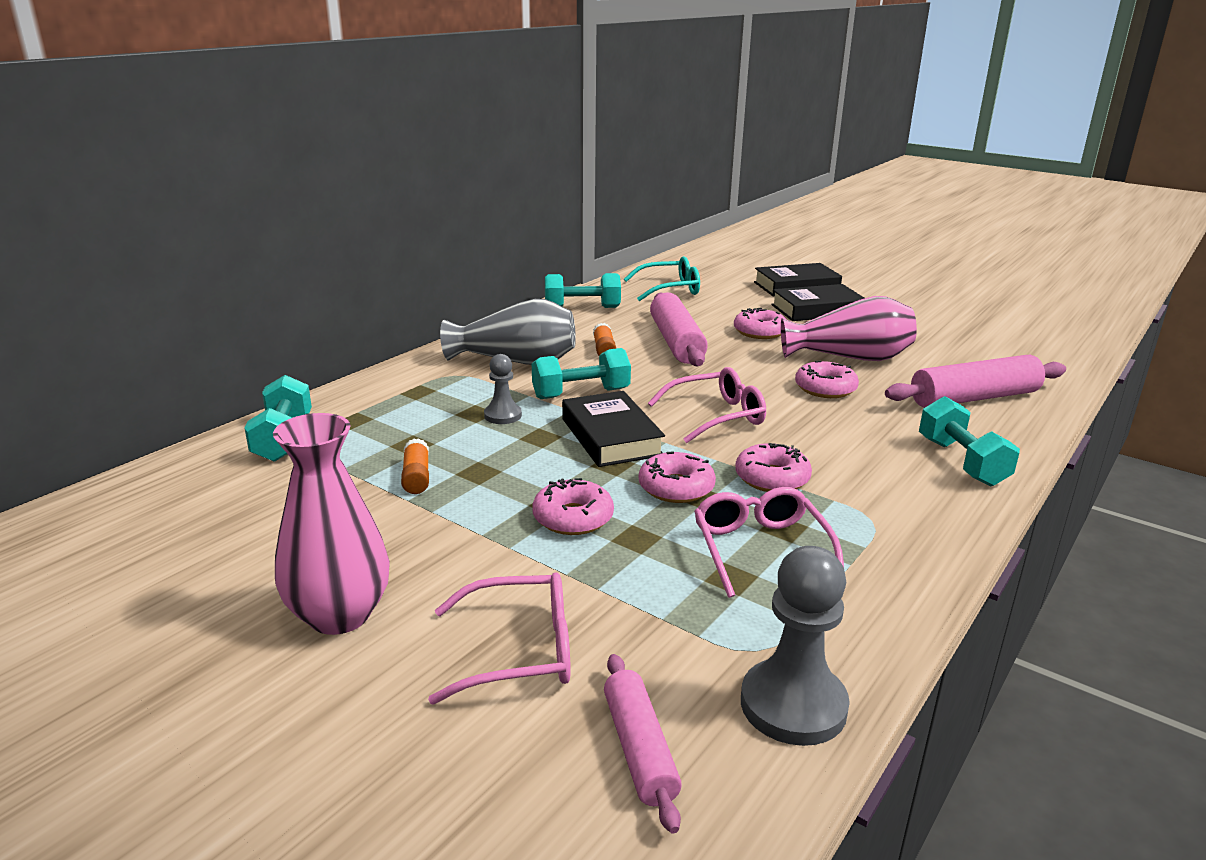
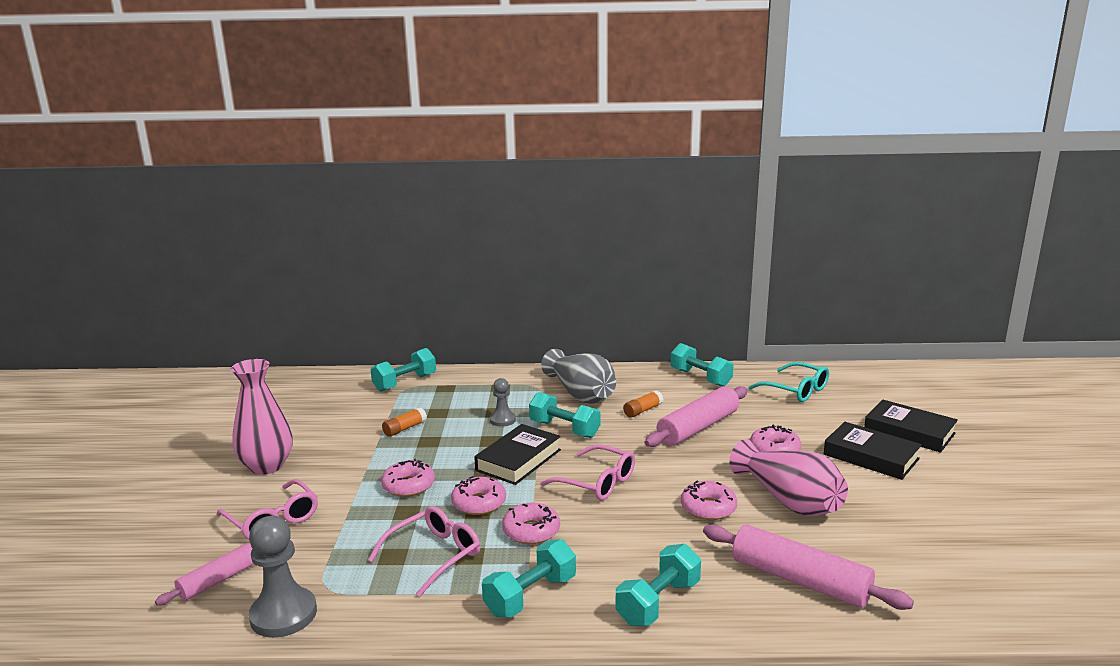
camera: 55 degrees right, 5 degrees down
none -> turquoise dumbbell [482,539,576,617]

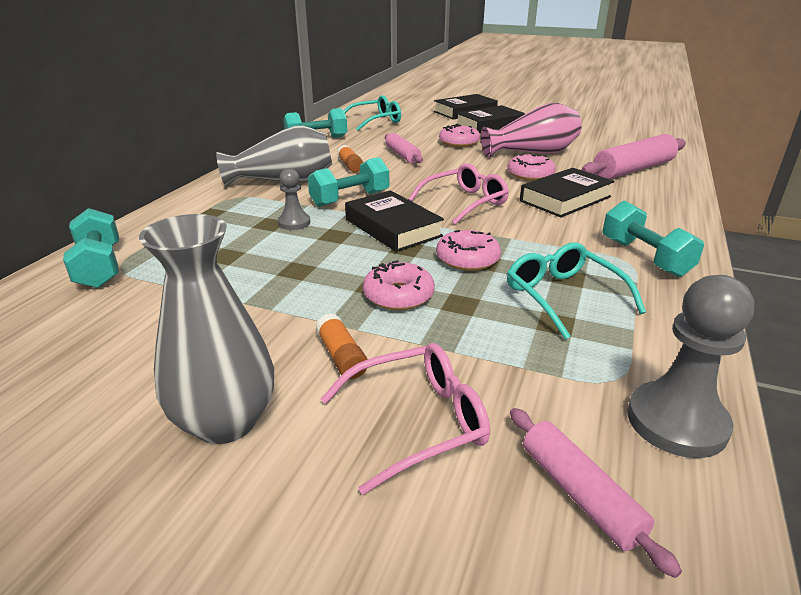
camera: 70 degrees left, 10 degrees up
pink vase [231,359,293,475] -> grey vase [139,214,274,444]
pink glasses [368,506,480,597] -> turquoise glasses [507,242,646,340]
orange glue stick [382,407,427,437] -> orange glue stick moved to [316,313,368,379]
pink donut [502,503,560,544] -> none
turquoise dumbbell [616,544,701,626] -> none
pink rolling pin [645,386,748,447] -> pink rolling pin [385,133,423,163], size x0.60
none -> black book [520,168,614,217]

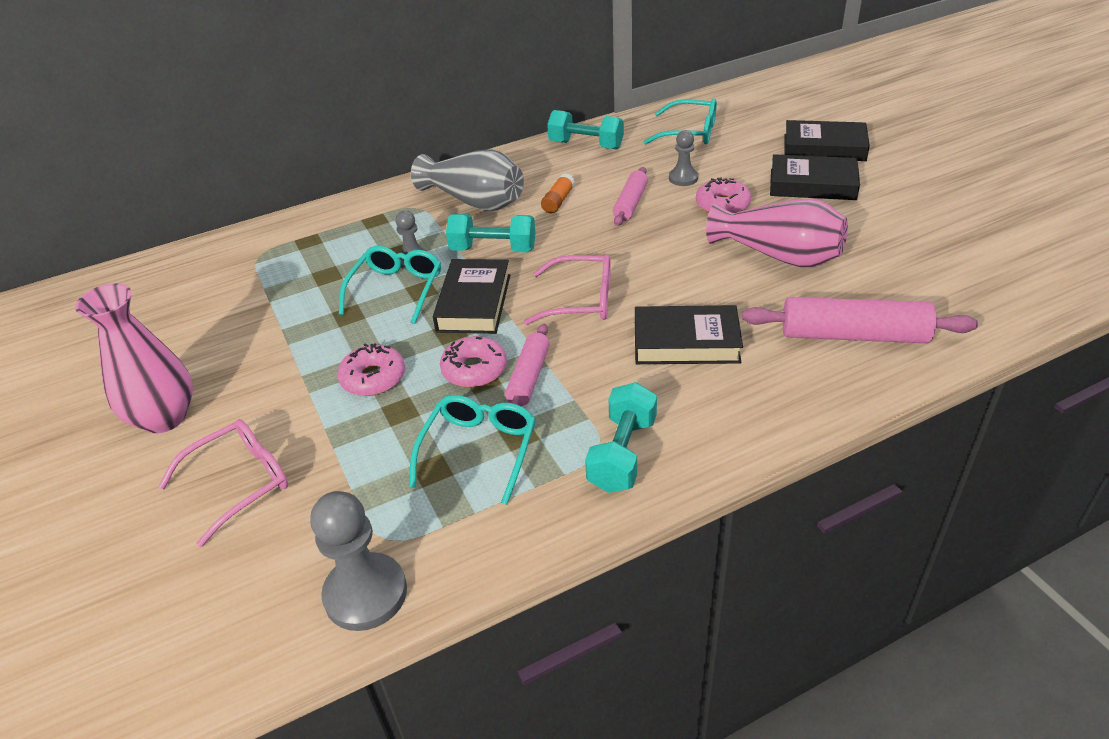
camera: 45 degrees right, 10 degrees up
turquoise dumbbell [63,208,119,288] -> none
grey vase [139,214,274,444] -> pink vase [75,283,193,433]
orange glue stick [316,313,368,379] -> none
pink glasses [321,343,490,495] -> pink glasses turned 60 degrees counterclockwise [158,419,288,547]
pink donut [507,154,556,181] -> none
pink rolling pin [510,408,682,578] -> pink rolling pin moved to [505,324,550,406]
none -> turquoise glasses [339,246,441,324]
none -> grey pawn [669,130,698,186]

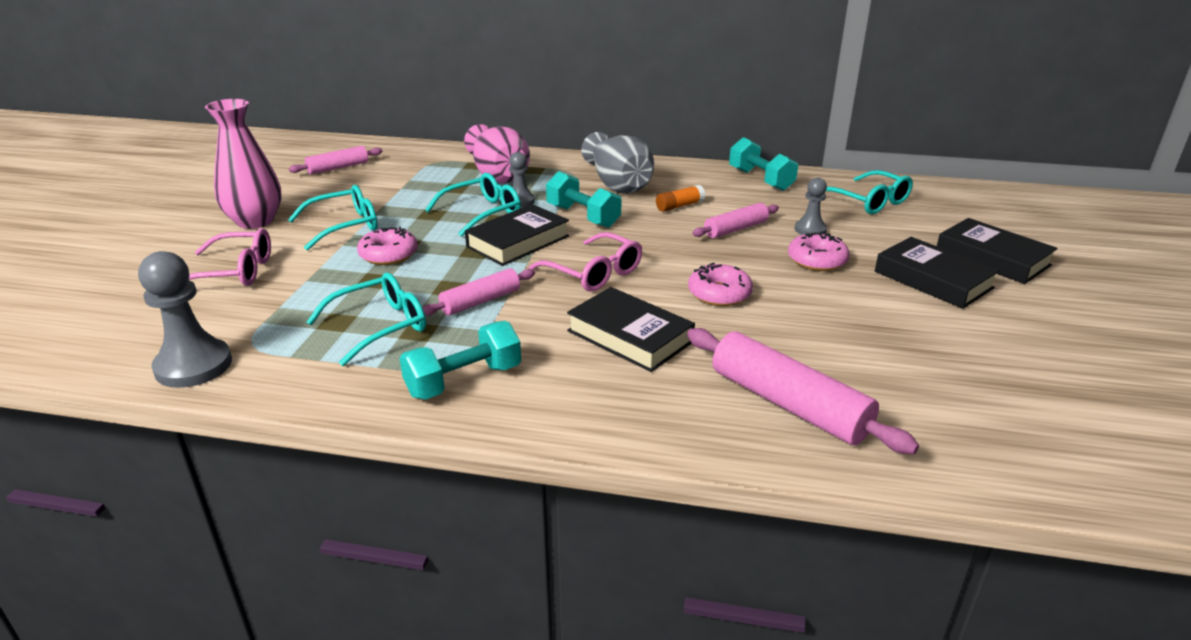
camera: 35 degrees right, 10 degrees down
pink donut [440,336,507,387] -> pink donut moved to [688,263,753,306]
pink vase [706,198,848,267] -> pink vase moved to [464,124,530,183]
none -> turquoise glasses [288,185,378,251]
none -> pink rolling pin [289,146,382,175]

